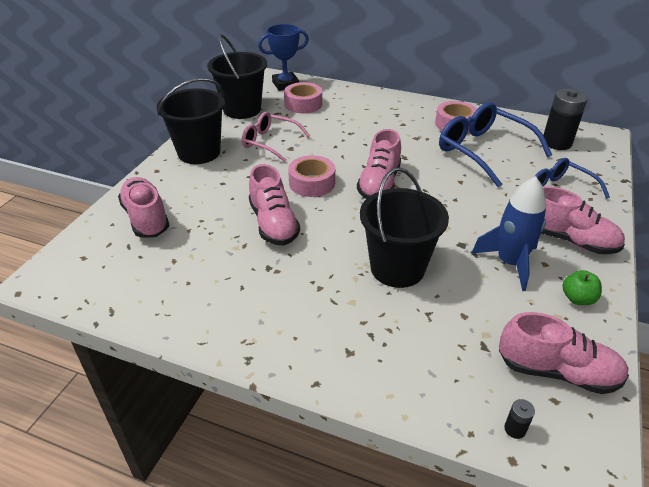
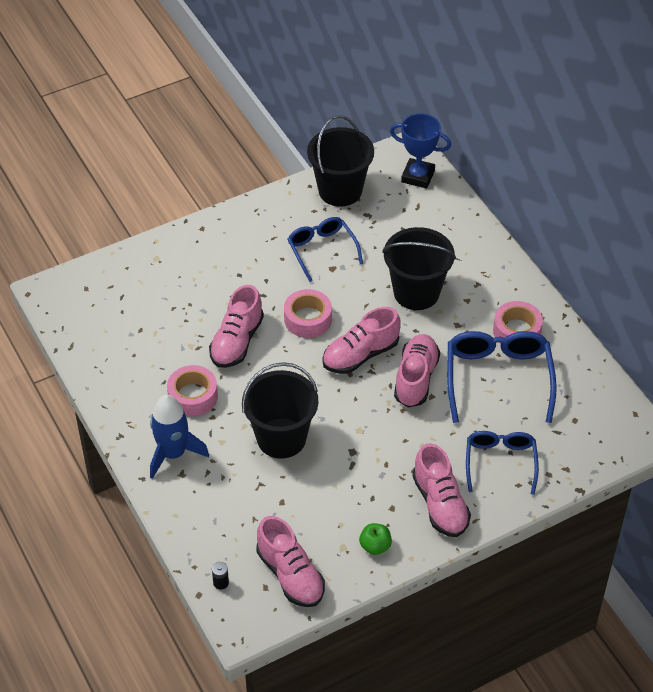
camera: 40 degrees right, 10 degrees up
pink shoe [118,177,170,238] -> pink shoe moved to [394,334,440,407]
black bucket [156,78,225,164] -> black bucket moved to [382,227,456,310]
pink glasses [242,112,310,162] -> blue glasses [288,217,363,282]
pink tape [284,82,322,113] -> pink tape moved to [167,365,218,416]
blue rocket [471,176,546,291] -> blue rocket moved to [150,395,209,479]
black battery [543,89,588,150] -> none

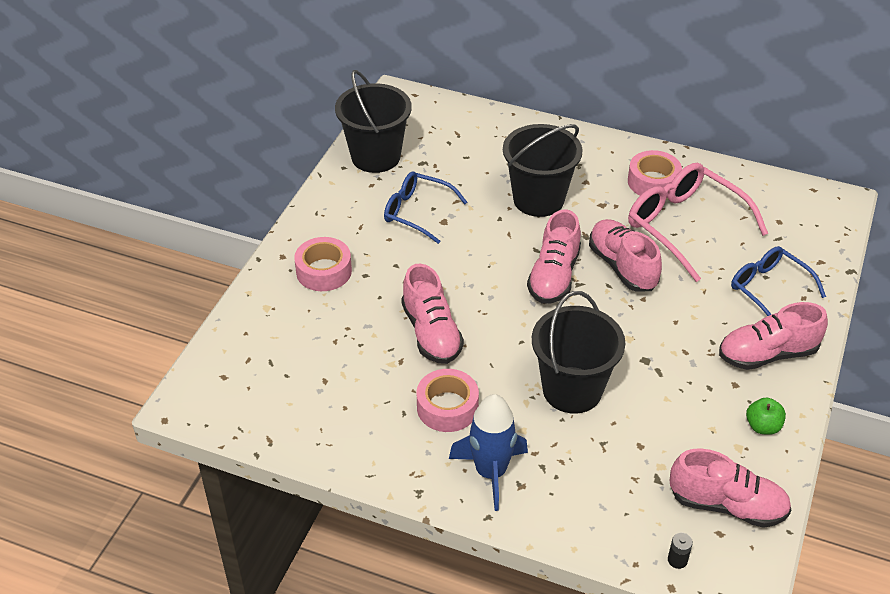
camera: 40 degrees left, 5 degrees down
pink tape [284,289,332,338] -> pink tape moved to [294,237,352,291]
blue trophy [390,113,451,189] -> none
pink shoe [413,443,471,537] -> pink shoe turned 135 degrees clockwise [719,302,828,370]
blue glasses [447,331,557,423] -> pink glasses [628,163,768,282]

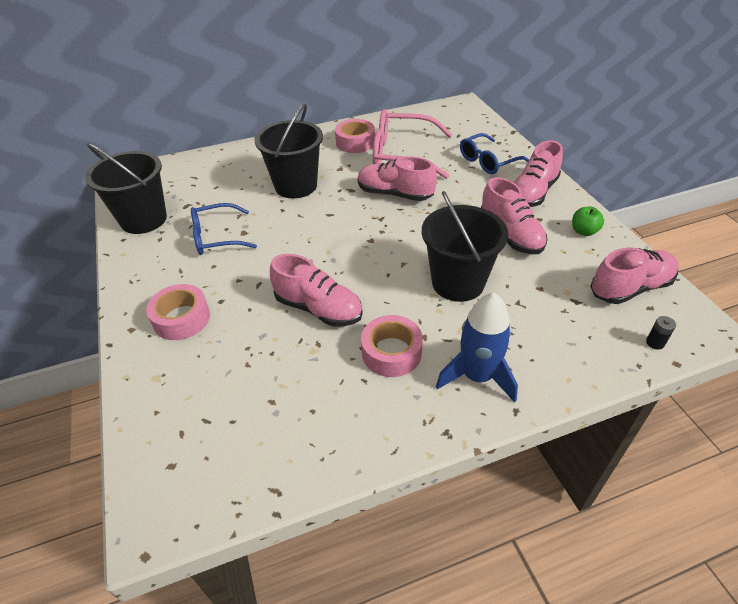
camera: 40 degrees left, 0 degrees up
pink shoe [527,209,581,304] -> pink shoe moved to [481,177,547,254]
blue glasses [731,246,826,316] -> blue glasses turned 45 degrees counterclockwise [460,133,529,174]

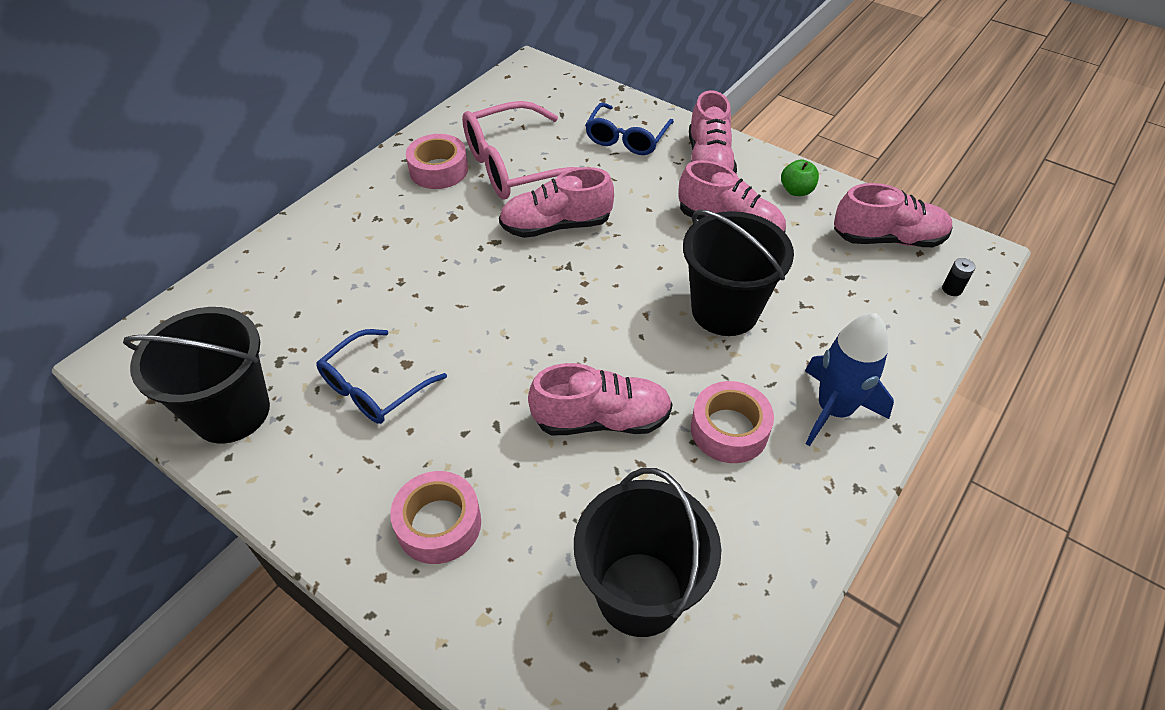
camera: 35 degrees left, 5 degrees up
black bucket [254,104,323,198] -> black bucket moved to [574,468,721,637]
pink shoe [590,247,679,304] -> pink shoe turned 60 degrees clockwise [834,183,953,247]

